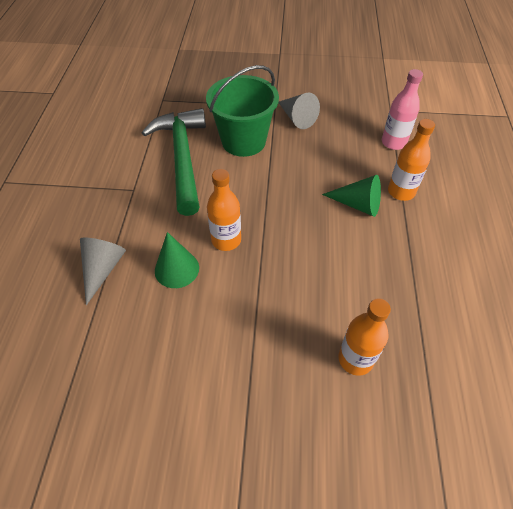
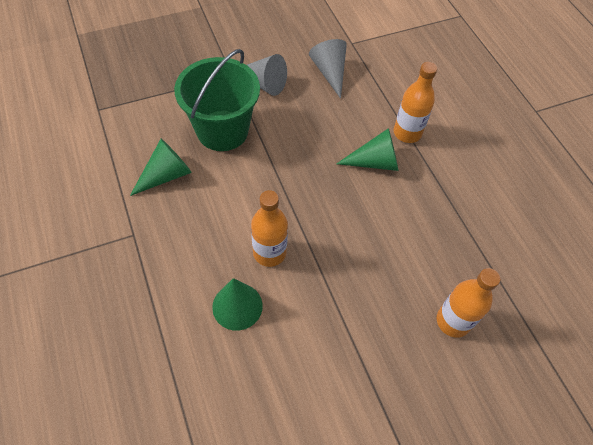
camera: 30 degrees left, 5 degrees up
grey cone [80,238,126,305] -> grey cone moved to [309,39,347,99]
green hammer [142,108,206,216] -> green cone [130,139,192,196]
pink bottle [382,69,423,150] -> none

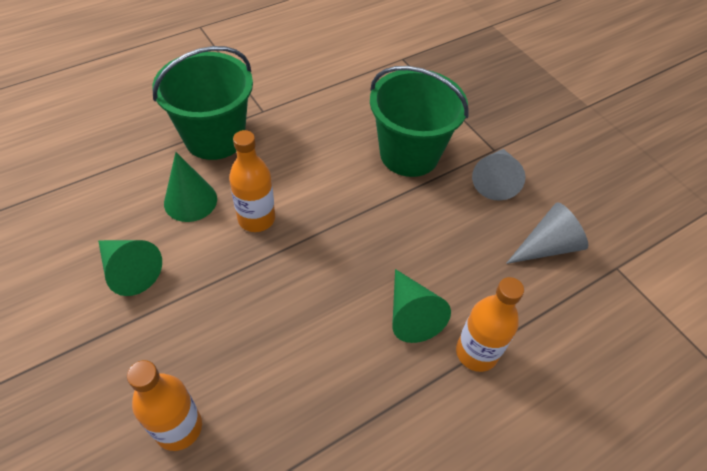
camera: 80 degrees right, 5 degrees down
green cone [130,139,192,196] -> green cone moved to [98,240,162,296]
none -> green bucket [152,46,253,160]

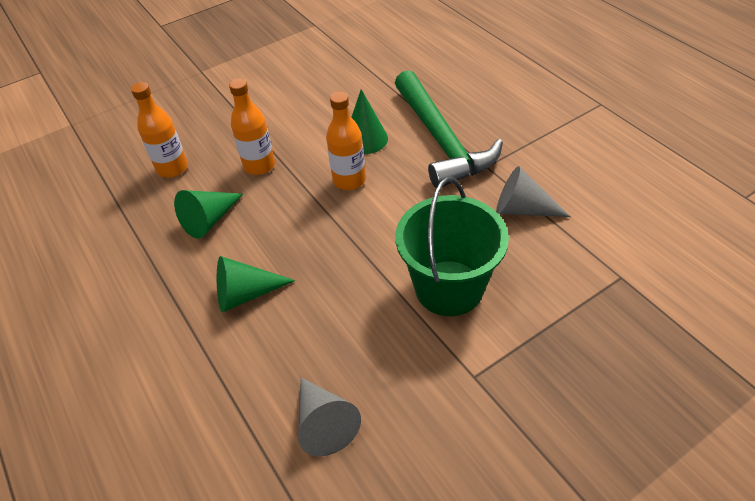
camera: 95 degrees right, 5 degrees down
green cone [98,240,162,296] -> green cone moved to [174,190,243,239]
green bucket [152,46,253,160] -> green hammer [395,70,503,188]
orange bottle [456,277,524,372] -> orange bottle moved to [229,78,275,175]
grey cone [472,149,525,201] -> grey cone moved to [496,166,571,217]

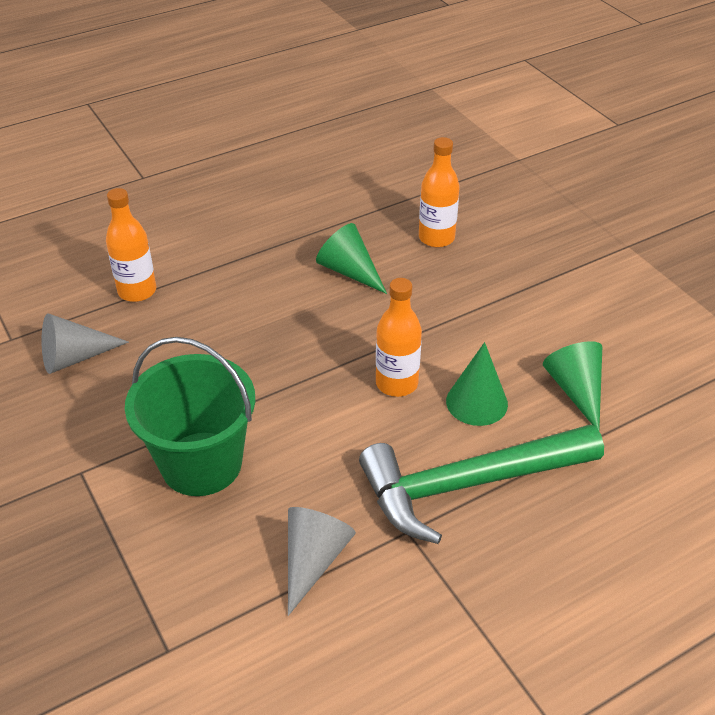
camera: 90 degrees right, 5 degrees down
green cone [217,256,295,312] -> green cone moved to [543,341,602,430]
orange bottle [229,78,275,175] -> orange bottle moved to [106,188,157,302]

